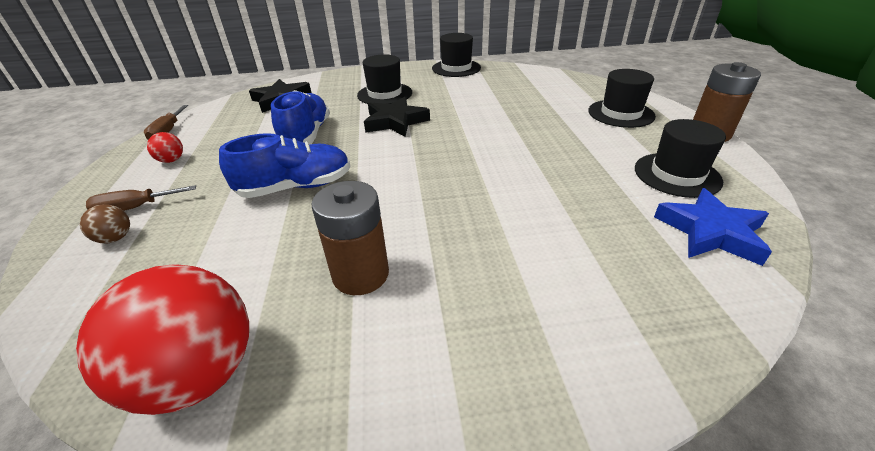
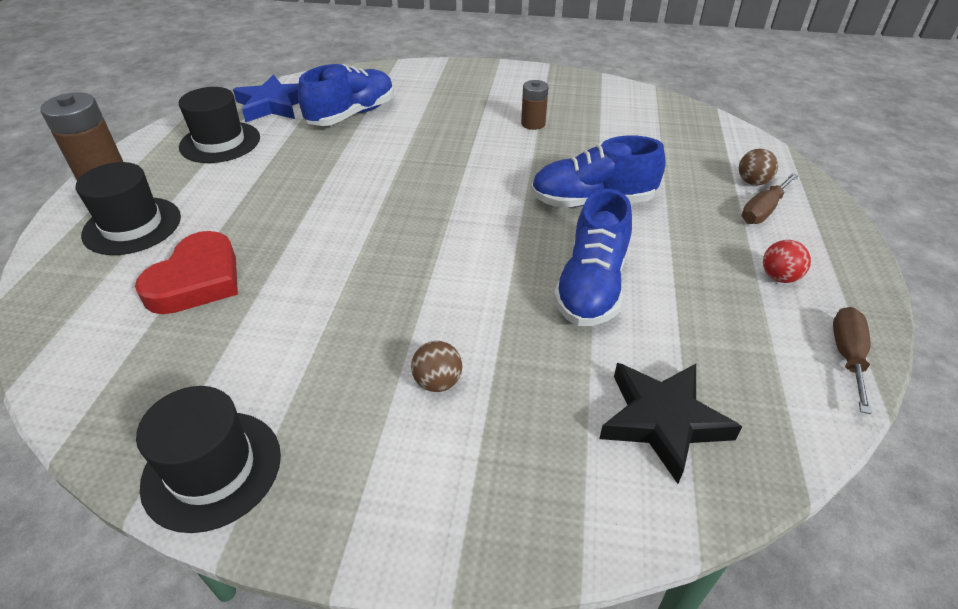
camera: 165 degrees left, 5 degrees up
red ball [76,265,249,415] -> none
brown screwdriver [86,185,196,211] -> brown screwdriver turned 135 degrees clockwise [742,173,799,224]
brown battery [311,181,389,295] -> brown battery [521,80,548,130], size x0.59
black hat [357,54,412,104] -> brown ball [411,341,462,392]
black star [364,97,430,137] -> none
none -> red heart [135,231,238,314]
none -> blue shoe [298,64,394,126]

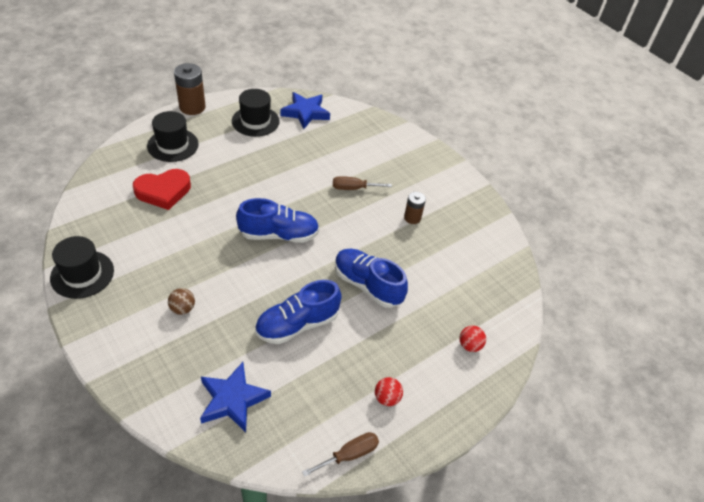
camera: 40 degrees right, 5 degrees up
blue shoe [298,64,394,126] -> blue shoe moved to [236,198,319,243]
black star [599,363,742,484] -> blue star [200,362,271,432]
brown ball [739,149,778,185] -> red ball [459,326,486,352]
brown screwdriver [742,173,799,224] -> brown screwdriver moved to [333,176,392,190]

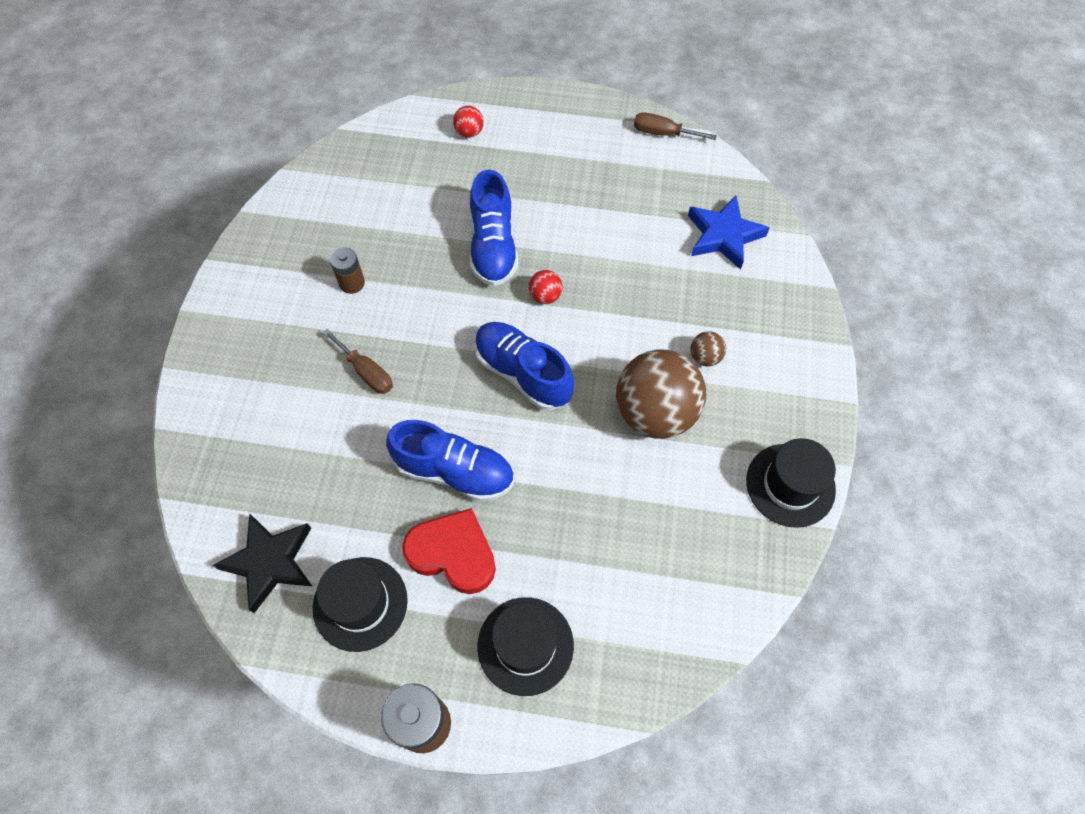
camera: 130 degrees left, 15 degrees up
red heart [133,169,191,210] -> red heart moved to [402,508,496,594]
blue shoe [255,280,342,344] -> blue shoe moved to [386,420,514,502]
blue star [281,92,330,129] -> black star [213,513,312,613]
red ball [375,377,403,406] -> red ball moved to [529,270,562,304]
none -> brown ball [616,349,706,439]

